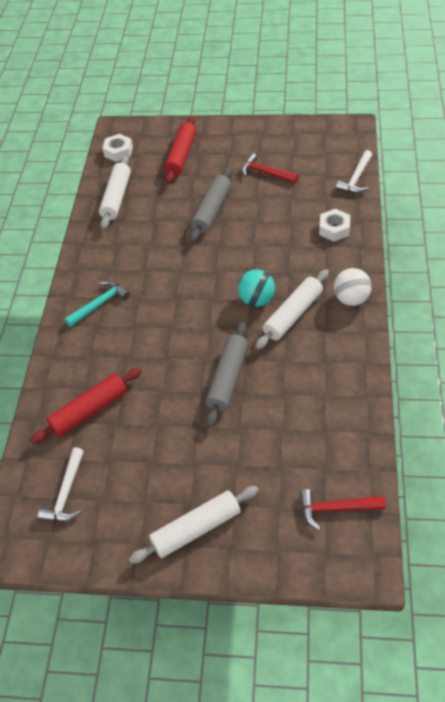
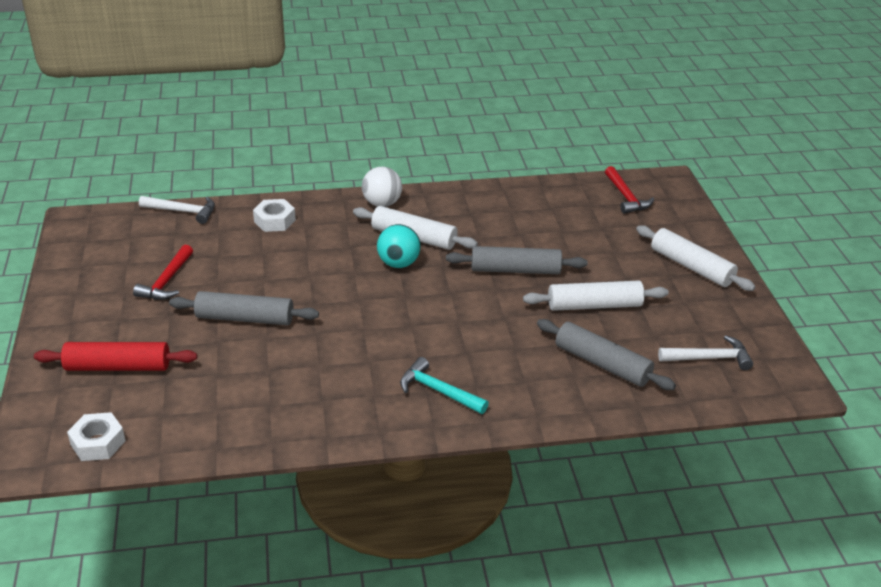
camera: 110 degrees left, 15 degrees down
red rolling pin [30,368,142,444] -> grey rolling pin [537,319,676,390]
white rolling pin [99,155,131,229] -> white rolling pin moved to [523,280,669,311]

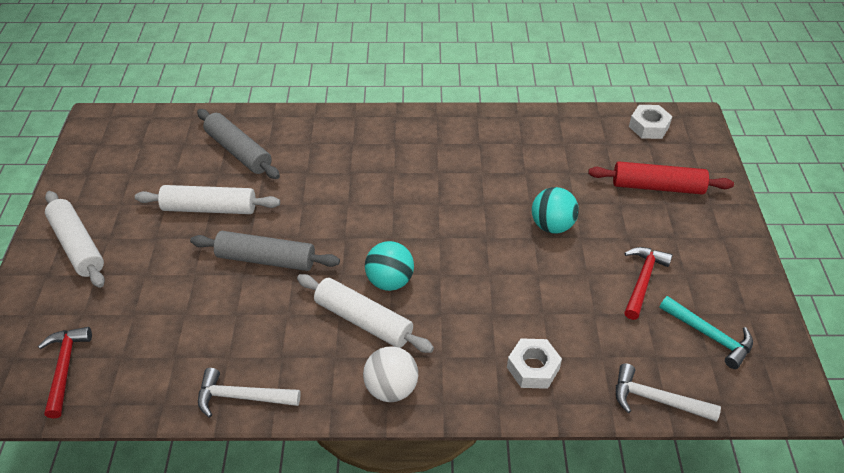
camera: 170 degrees left, 10 degrees up
grey rolling pin [169,291,319,325] -> turquoise ball [532,187,579,233]
turquoise hammer [400,357,489,414] -> turquoise hammer moved to [660,296,753,369]
white hammer [658,335,753,370] -> white hammer moved to [198,368,301,418]

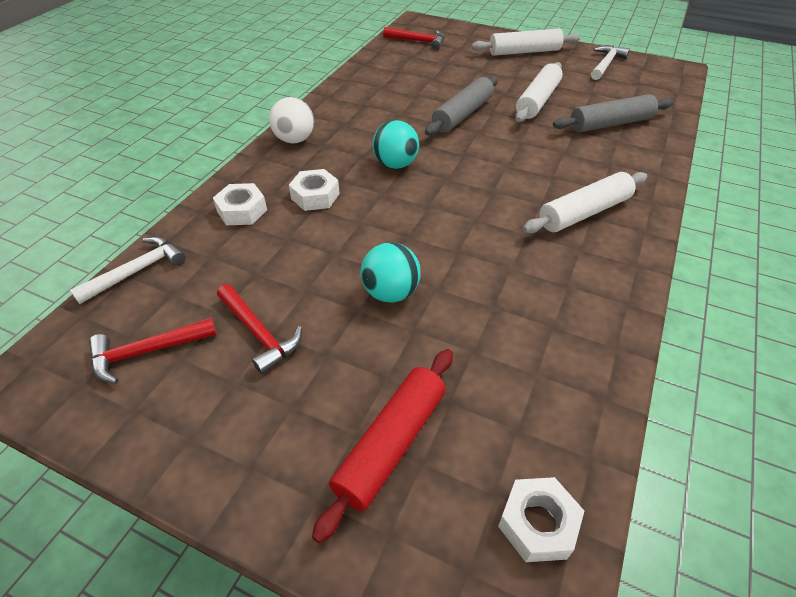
camera: 115 degrees right, 0 degrees up
white hammer [198,368,301,418] -> white hammer moved to [591,45,630,80]
white rolling pin [297,274,434,353] -> white rolling pin moved to [523,172,647,233]
turquoise hammer [660,296,753,369] -> red hammer [89,318,217,384]
none -> white nut [289,169,340,211]

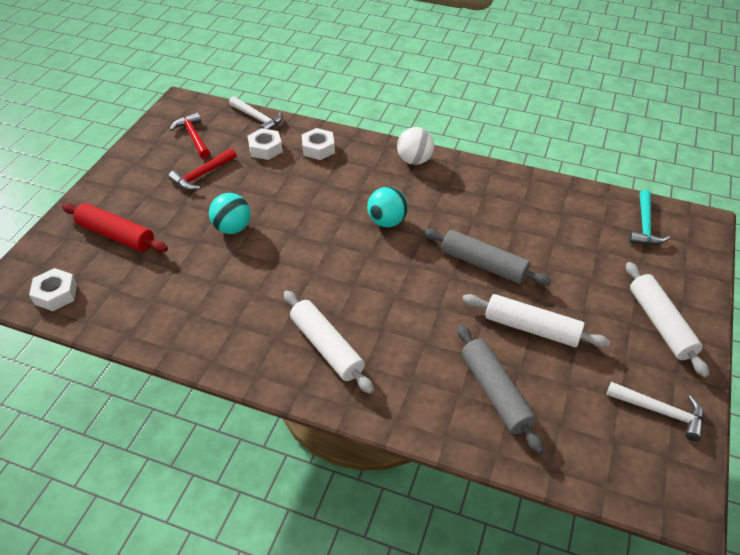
camera: 85 degrees right, 0 degrees up
white nut [289,169,340,211] -> white nut moved to [248,128,283,160]
red hammer [383,27,445,50] -> turquoise hammer [629,190,670,245]

